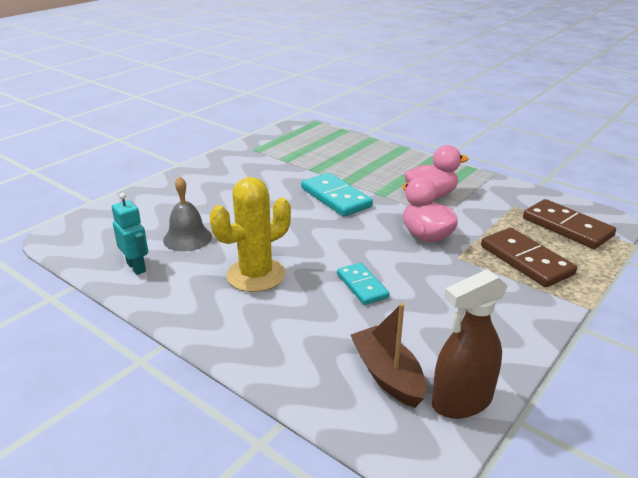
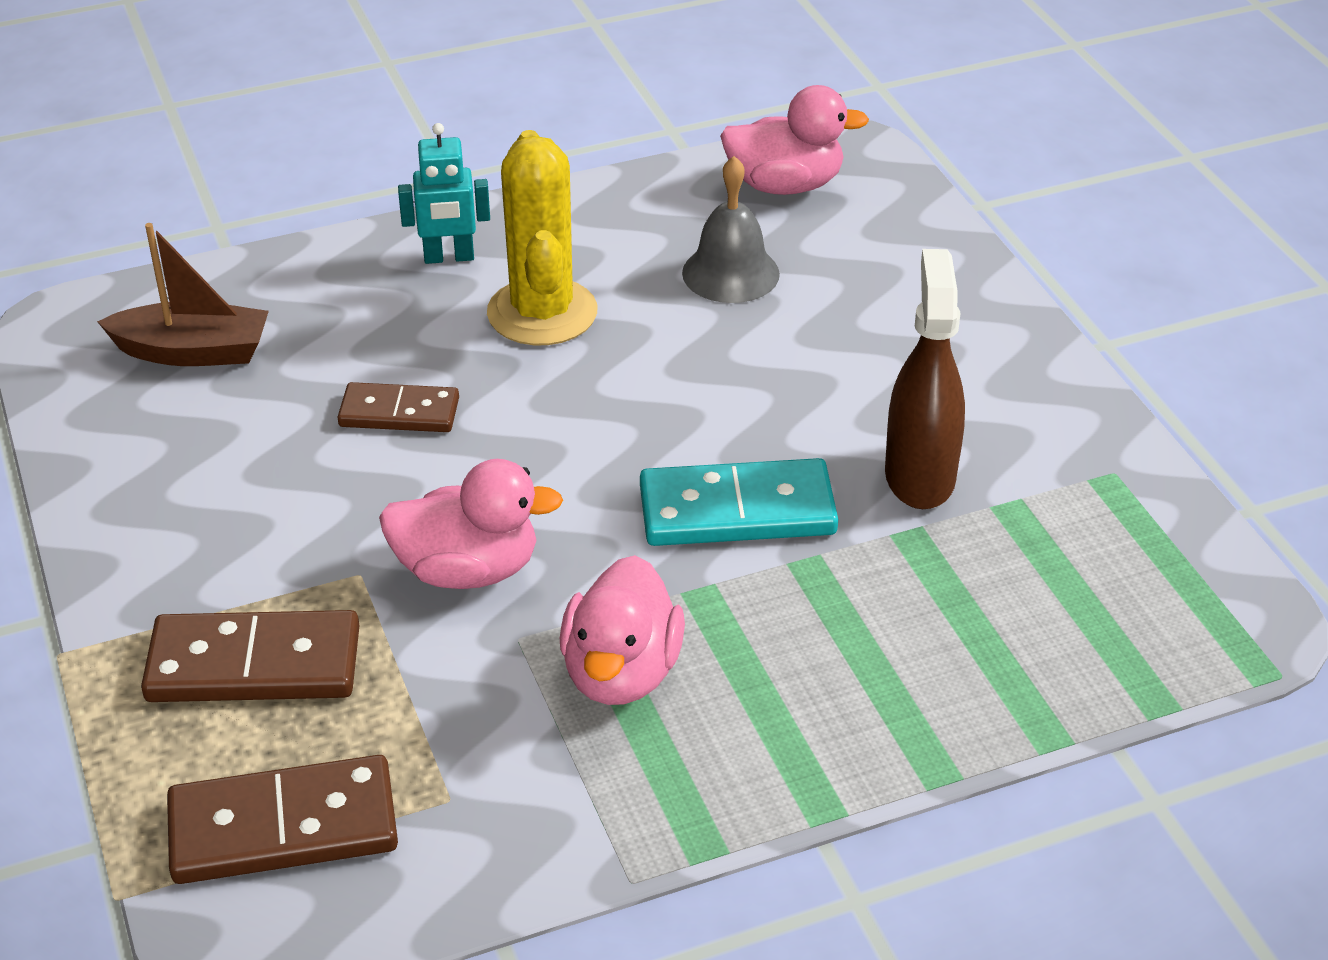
camera: 120 degrees right, 10 degrees up
turquoise robot [112,193,148,275] -> turquoise robot moved to [398,123,490,264]
turquoise domino [337,263,390,305] -> brown domino [338,382,459,432]
brown spray bottle [432,269,508,419] -> brown spray bottle moved to [885,249,965,509]
none -> pink duck [720,85,869,195]

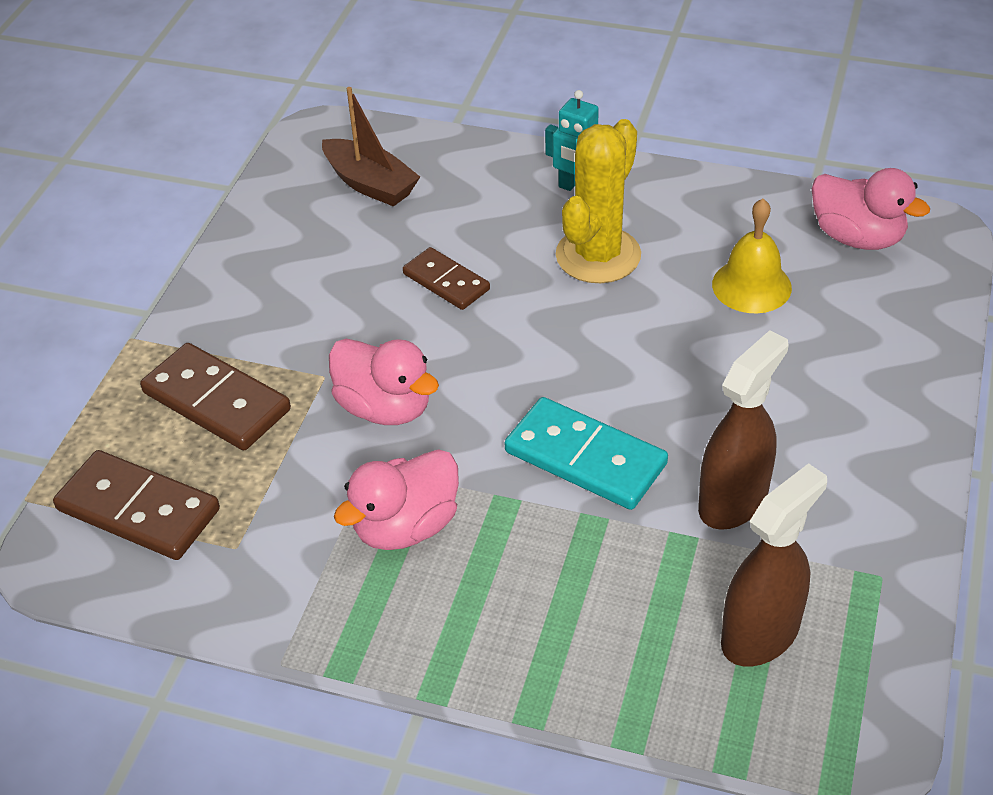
camera: 40 degrees right, 5 degrees up
grey bell [682,156,780,303] -> yellow bell [712,199,792,314]
none -> brown spray bottle [721,463,827,667]

